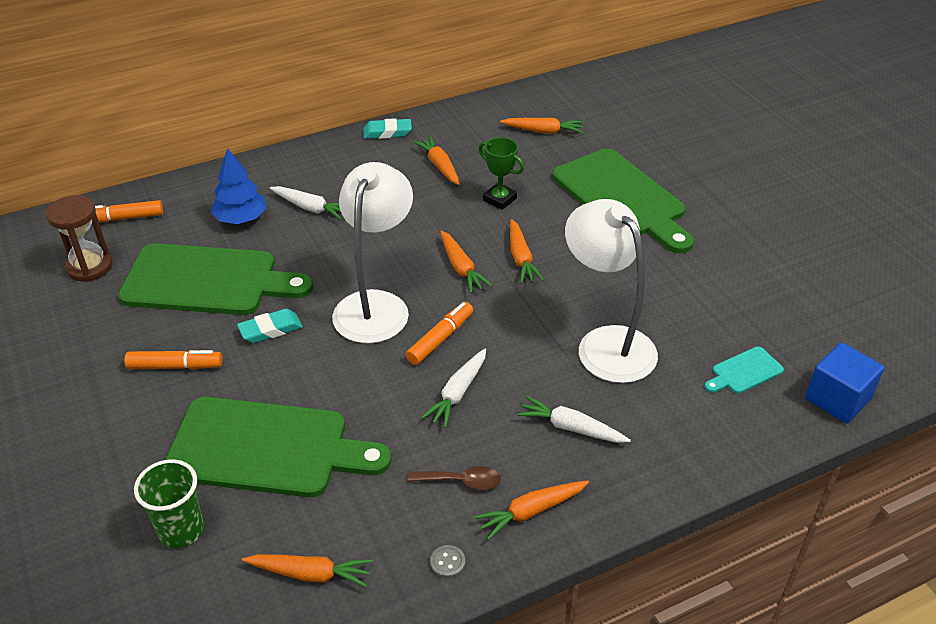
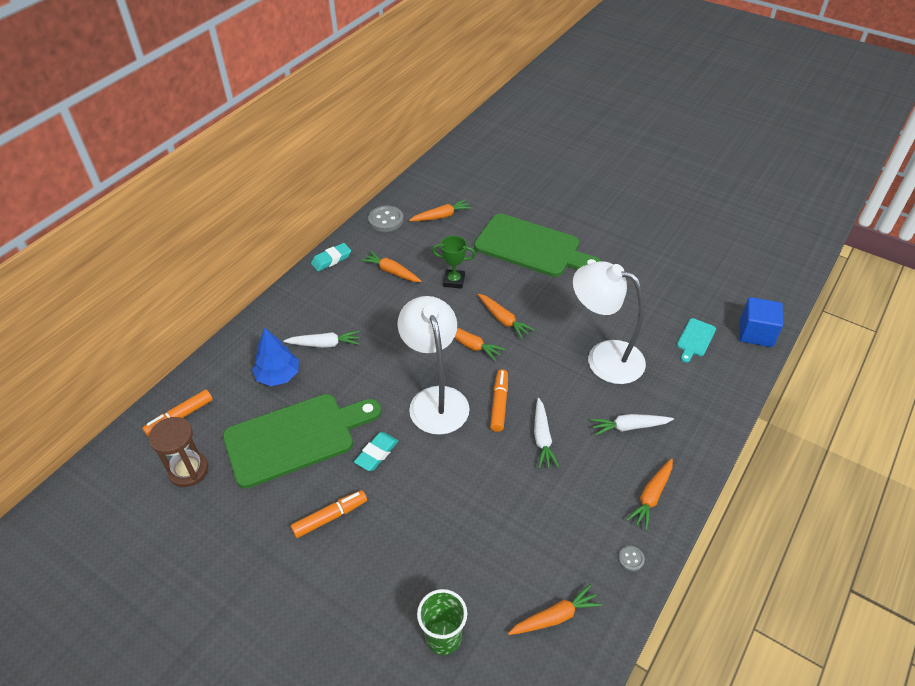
camera: 30 degrees left, 5 degrees up
green cutting board [165,397,391,497] -> none
brown spoon [407,466,501,490] -> none
none -> grey button [368,206,404,232]

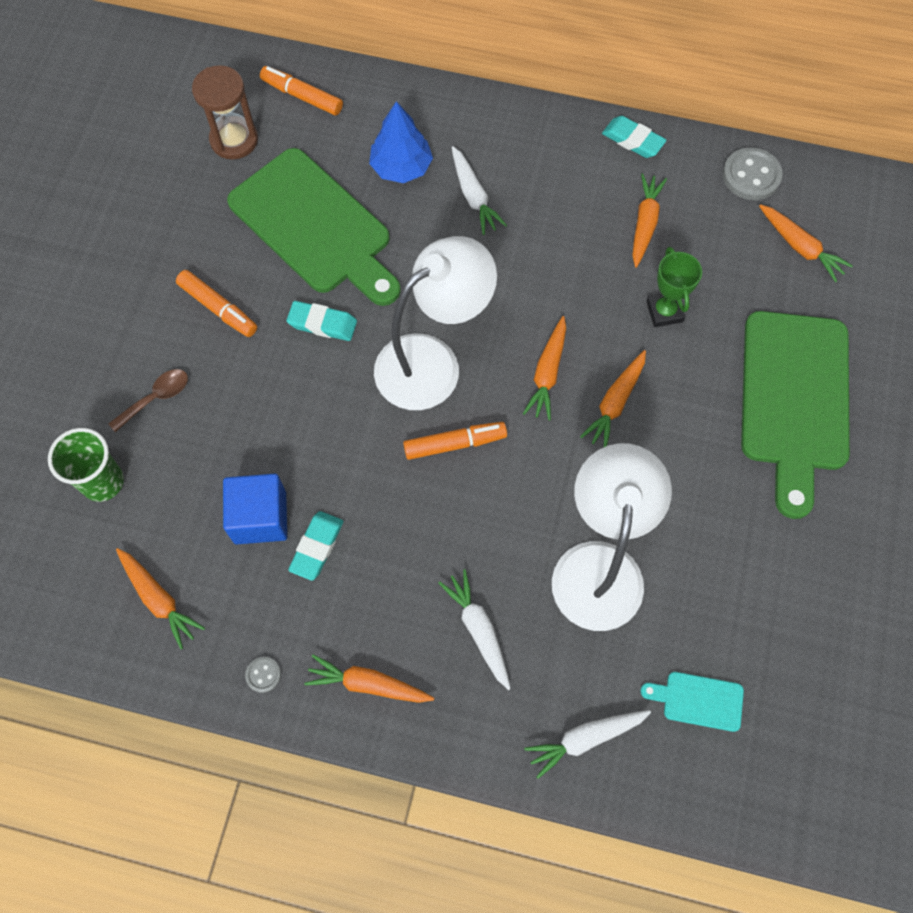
camera: 70 degrees right, 20 degrees up
white carrot [534,398,559,469] -> white carrot moved to [524,710,651,779]
blue cube [739,297,783,347] -> blue cube moved to [223,474,287,544]
none -> brown spoon [108,369,188,432]
none -> turquoise eraser [288,511,343,581]

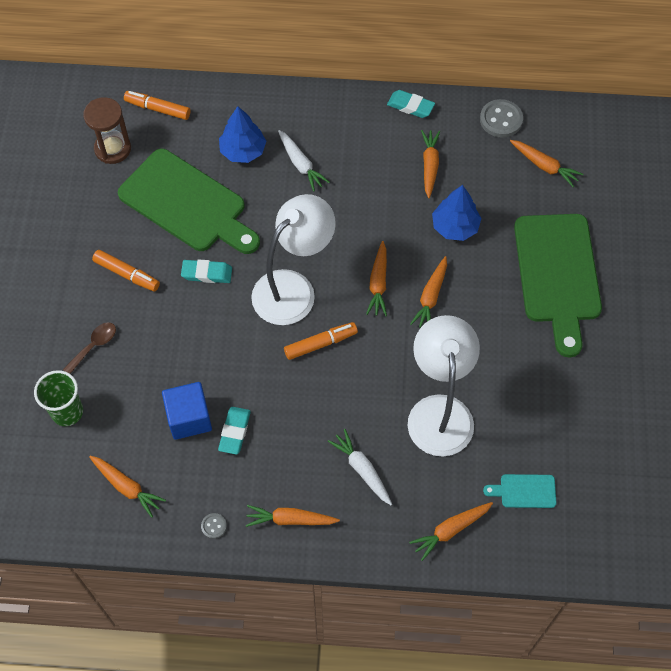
camera: 10 degrees left, 5 degrees down
white carrot [524,710,651,779] -> orange carrot [409,502,493,561]
green trophy [646,247,702,327] -> blue tree [432,185,482,241]

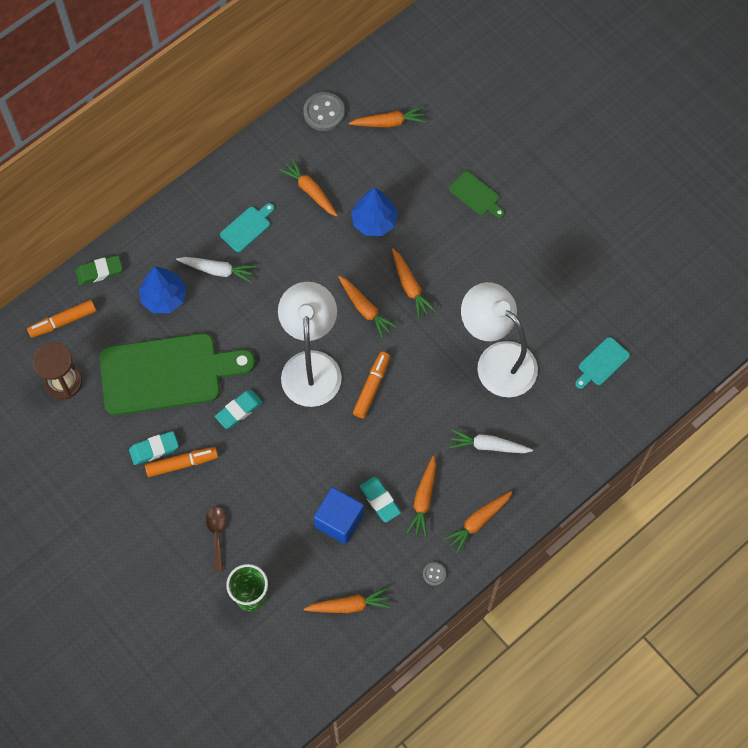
camera: 45 degrees left, 5 degrees up
turquoise eraser [387,90,435,118] -> turquoise eraser moved to [129,431,179,465]
orange carrot [409,502,493,561] -> orange carrot moved to [406,456,436,537]
green cutting board [514,214,602,357] -> green cutting board [449,171,505,218], size x0.42
none -> green eraser [75,255,123,285]
none -> turquoise cutting board [220,203,275,252]

